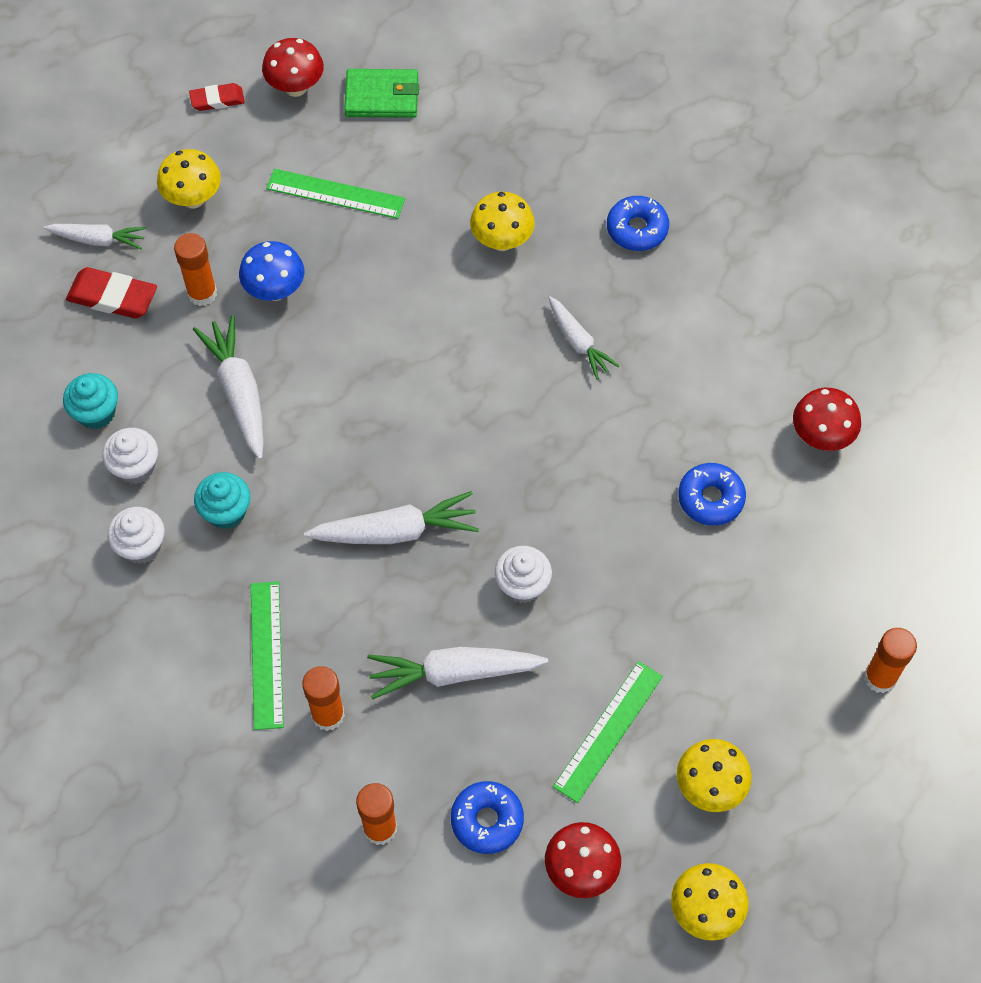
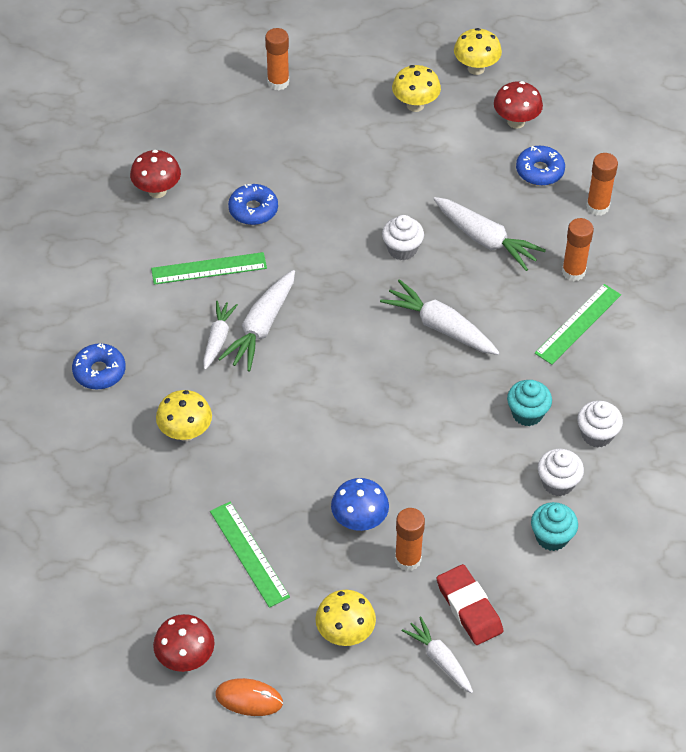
camera: 135 degrees left, 10 degrees down
red eraser [189,83,245,111] -> orange mouse [215,678,283,716]
white carrot [193,315,264,460] -> white carrot moved to [218,270,295,372]
green wallet [344,69,419,118] -> none
green ruler [553,661,663,803] -> green ruler moved to [151,252,267,285]

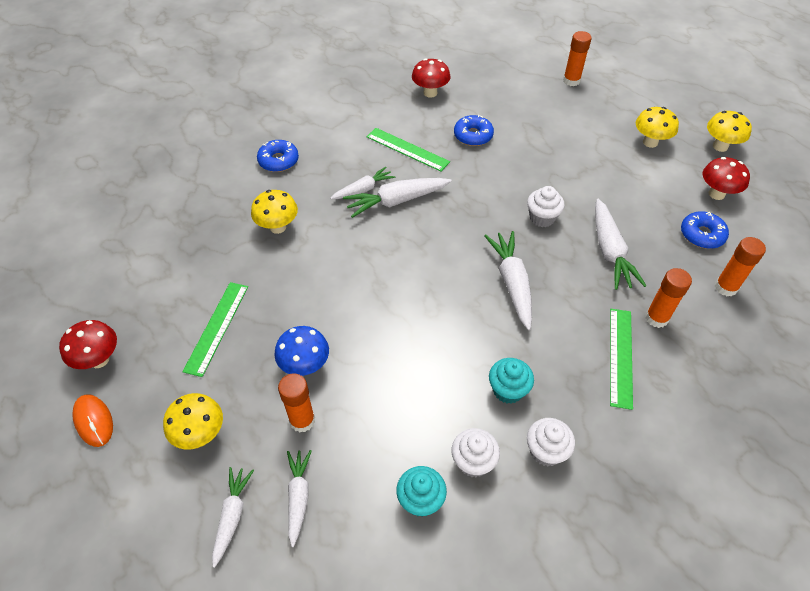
camera: 45 degrees right, 0 degrees up
red eraser [437,564,503,645] -> white carrot [287,450,312,547]
green ruler [535,284,621,365] -> green ruler turned 75 degrees counterclockwise [610,309,633,410]

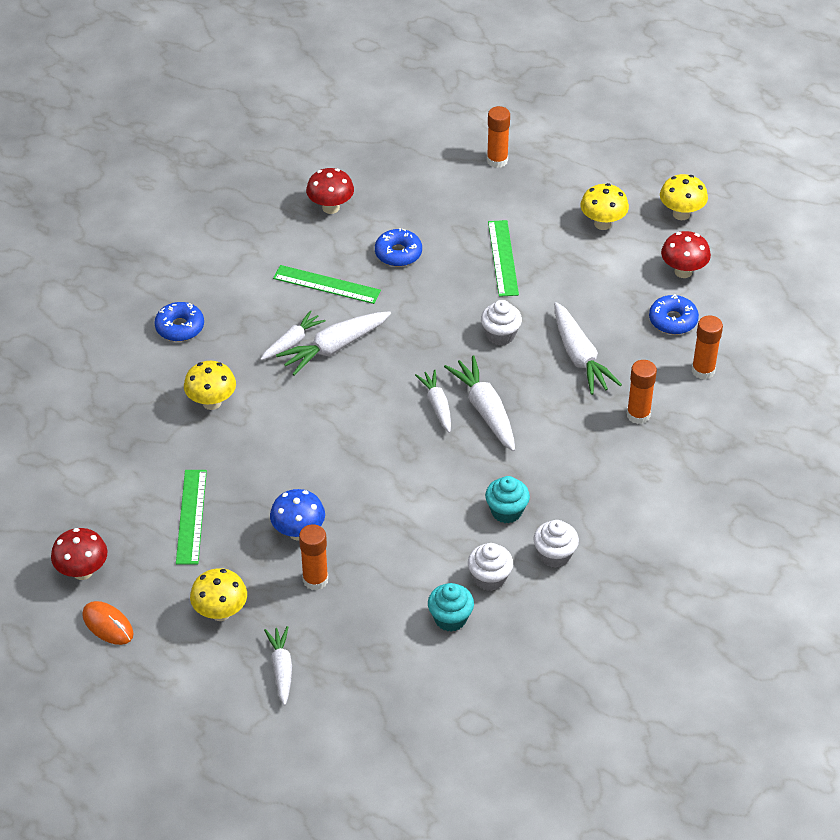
camera: 15 degrees left, 5 degrees down
white carrot [287,450,312,547] -> white carrot moved to [415,370,451,433]
green ruler [610,309,633,410] -> green ruler moved to [488,220,519,297]

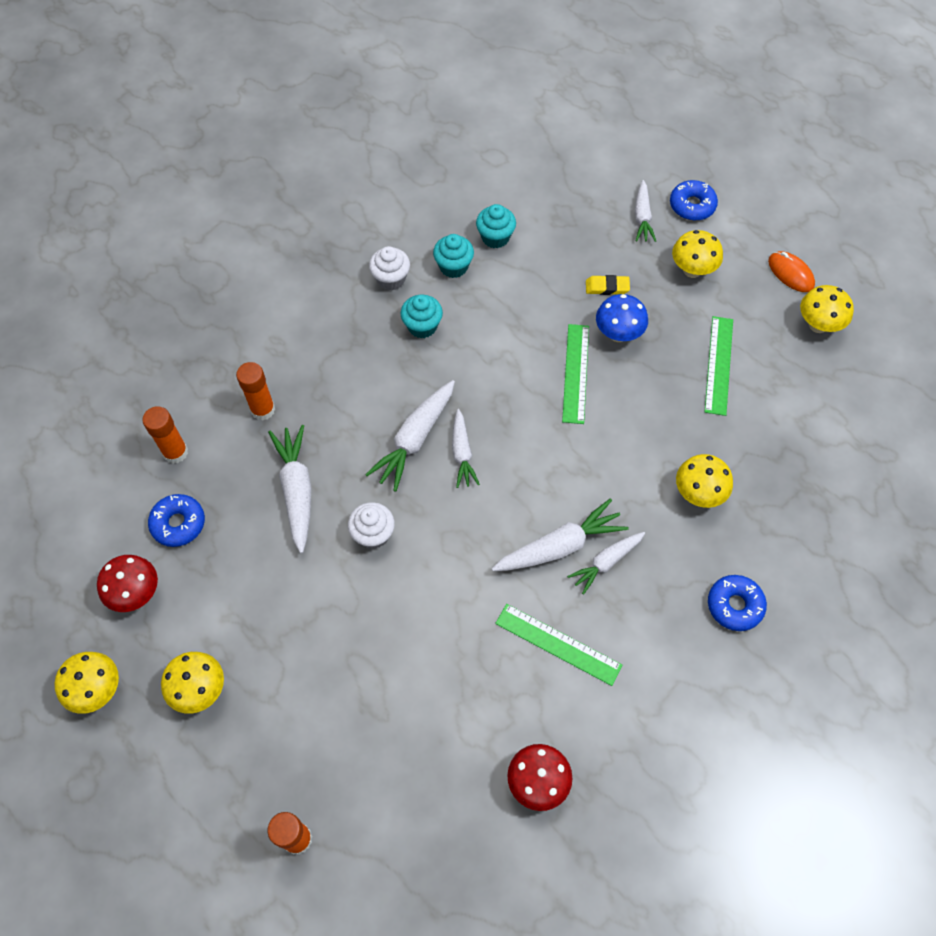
camera: 170 degrees left, 15 degrees up
red mushroom [51,528,107,580] -> yellow mushroom [800,285,854,333]
orange glue stick [299,524,328,590] -> yellow eraser [586,275,630,295]
blue donut [375,228,422,267] -> blue donut moved to [670,180,718,221]
white carrot [444,355,515,451] -> white carrot turned 45 degrees clockwise [365,380,455,492]
white cupcake [468,543,513,591] -> turquoise cupcake [433,234,474,278]
green ruler [488,220,519,297] -> green ruler moved to [562,324,589,424]

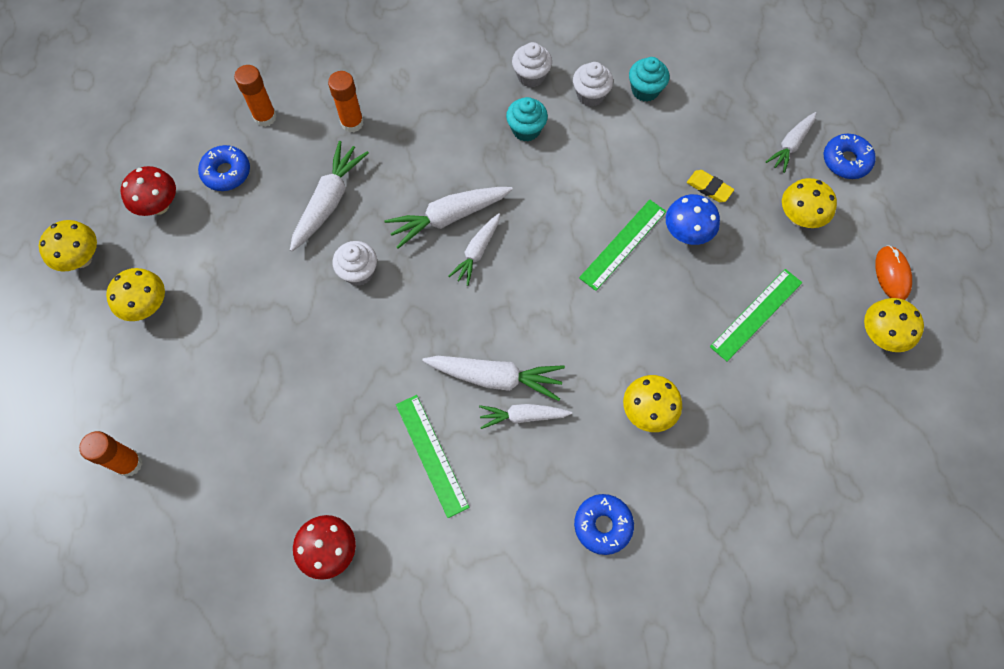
camera: 35 degrees right, 5 degrees up
turquoise cupcake [433,234,474,278] -> white cupcake [573,62,613,107]

